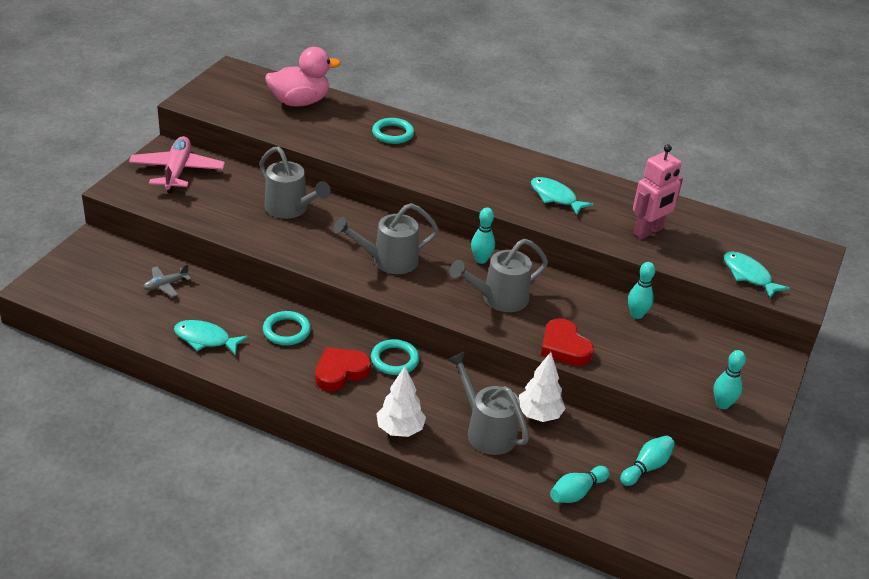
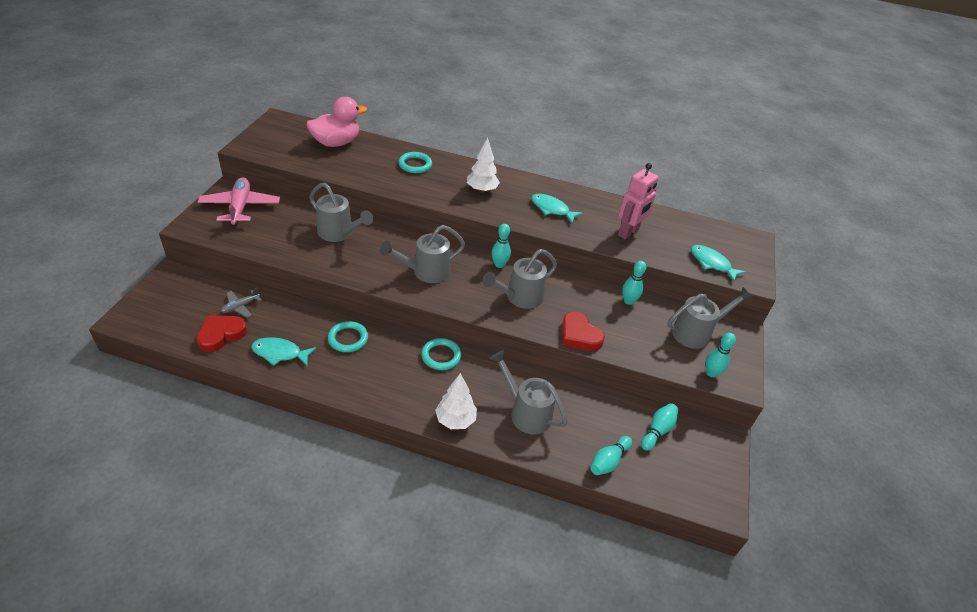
camera: 10 degrees left, 5 degrees up
red heart [315,347,371,391] -> red heart moved to [196,315,247,352]
white tree [519,352,566,422] -> white tree moved to [467,137,500,193]
none -> grey watering can [667,287,753,349]

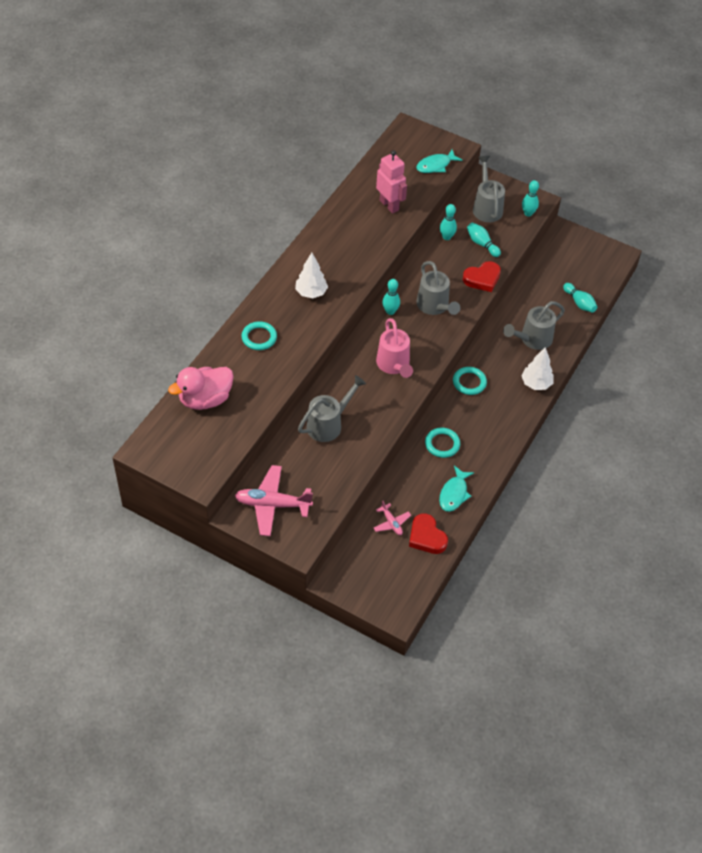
camera: 75 degrees left, 10 degrees up
grey plane [221,287,262,318] -> pink plane [373,501,411,535]
pink duck [306,97,367,147] -> pink duck turned 105 degrees counterclockwise [168,367,234,410]
grey watering can [380,225,465,283] -> pink watering can [376,318,413,378]
turquoise fish [531,194,583,223] -> none
turquoise bowling pin [641,403,678,451] -> turquoise bowling pin moved to [467,222,501,257]

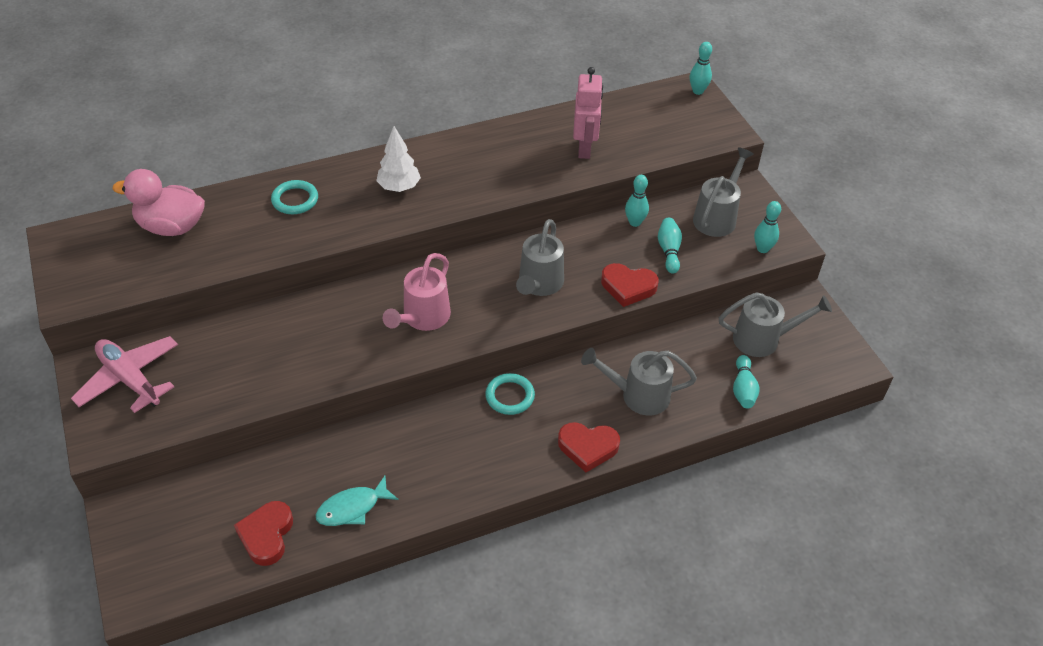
camera: 40 degrees right, 5 degrees down
grey watering can [298,375,366,442] -> grey watering can moved to [719,292,832,357]
pink plane [373,501,411,535] -> none
turquoise bowling pin [382,279,400,315] -> turquoise bowling pin moved to [690,42,712,95]
turquoise fish [416,150,462,173] -> none
turquoise ring [425,428,460,458] -> none
white tree [521,347,554,390] -> red heart [558,422,620,472]

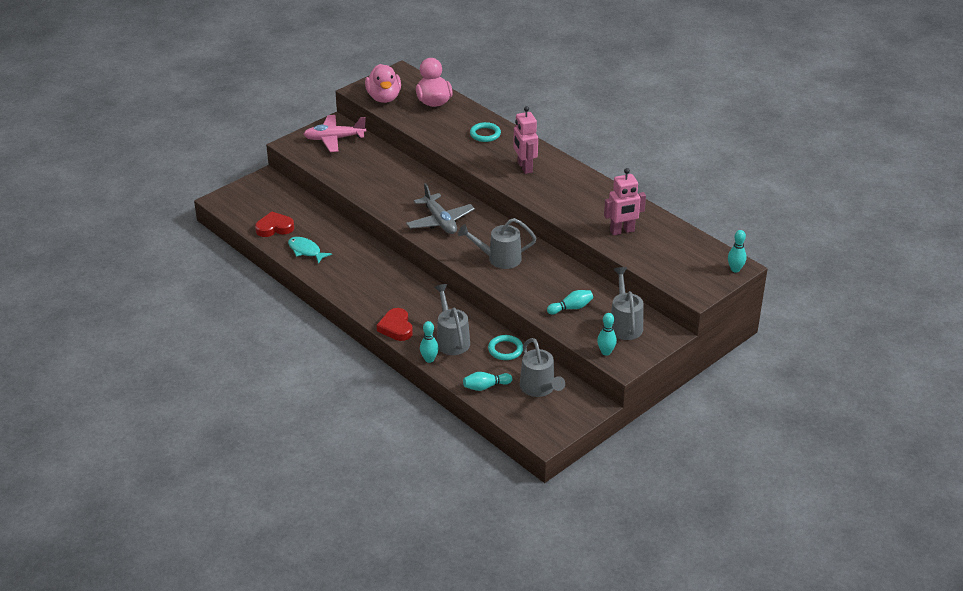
camera: 70 degrees right, 10 degrees down
pink plane [71,336,178,413] -> pink plane turned 120 degrees counterclockwise [303,115,366,152]
white tree [376,126,421,192] -> pink robot [513,106,538,174]
pink watering can [383,253,451,331] -> grey plane [406,183,475,234]
turquoise ring [485,373,535,415] -> turquoise ring moved to [488,335,523,360]
red heart [601,263,659,307] -> none
turquoise bowling pin [625,175,649,227] -> turquoise bowling pin moved to [420,321,439,363]
grey watering can [693,147,754,237] -> grey watering can turned 105 degrees counterclockwise [611,267,644,340]
none -> pink duck [365,64,401,103]

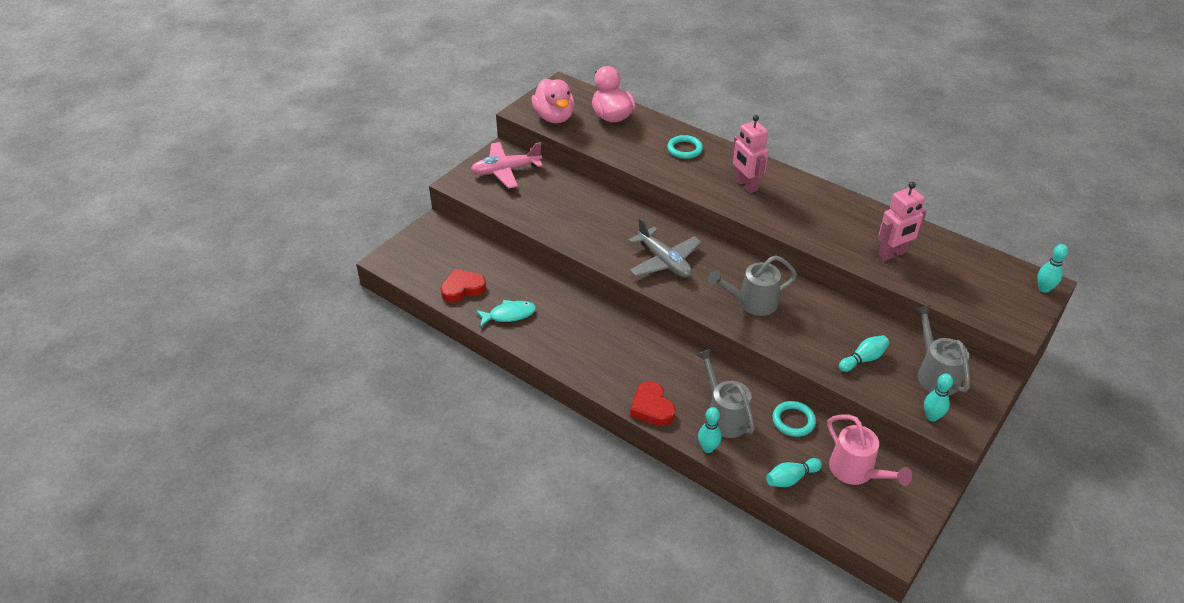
camera: 10 degrees left, 5 degrees up
turquoise fish [288,237,332,264] -> turquoise fish turned 135 degrees clockwise [476,300,536,327]
grey watering can [520,338,565,397] -> pink watering can [827,415,912,486]

